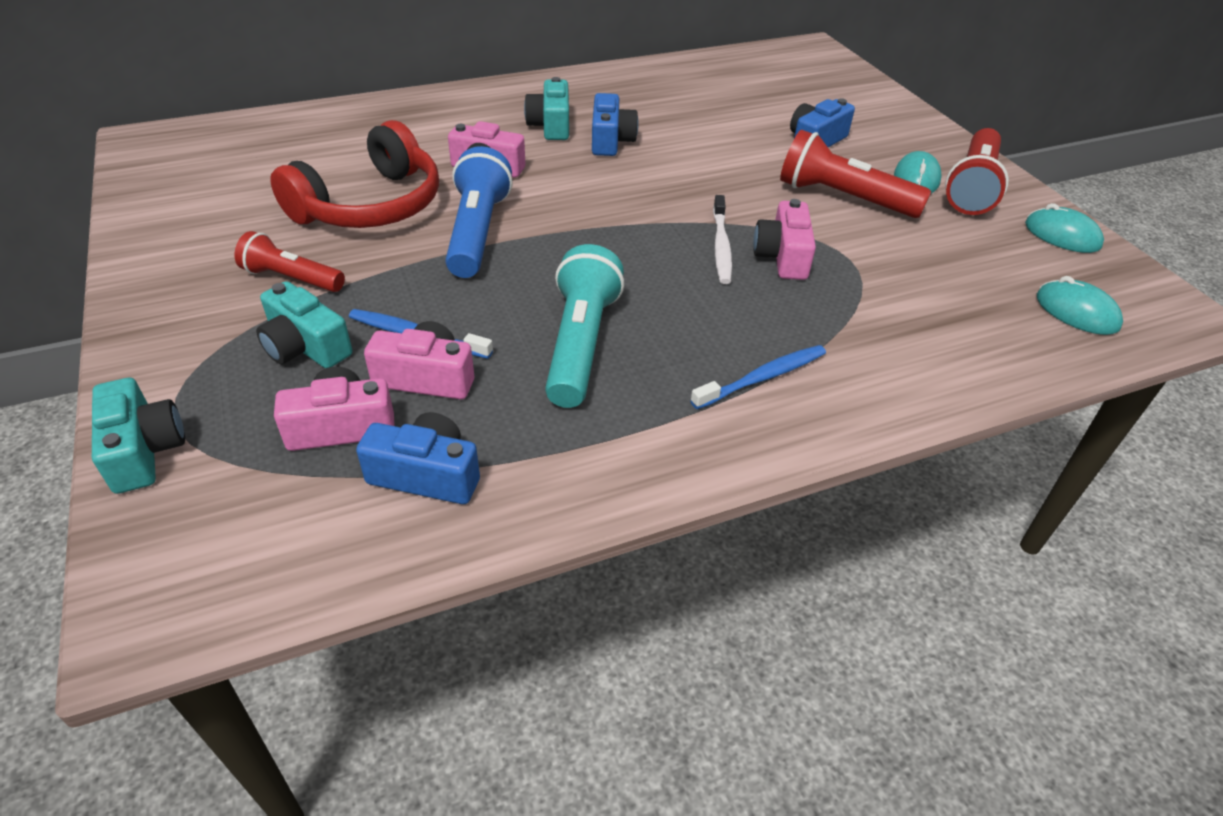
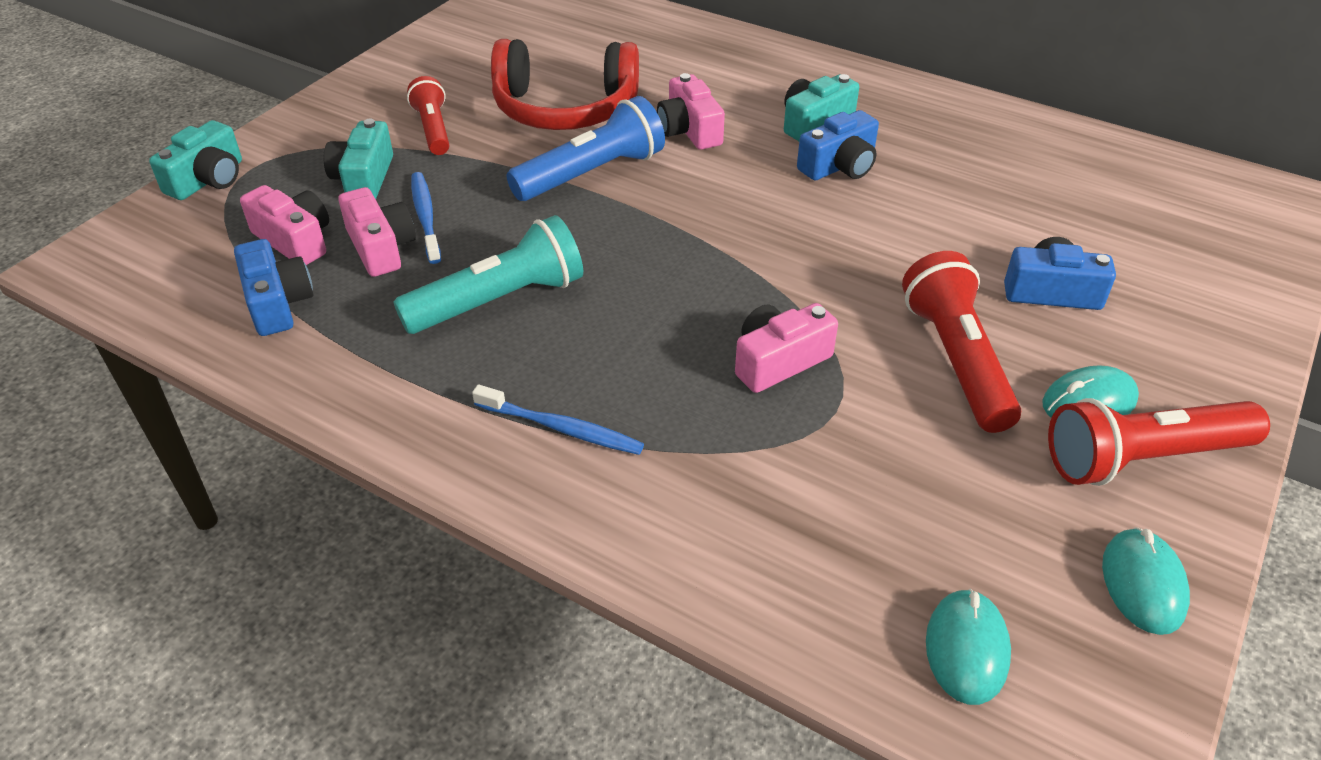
camera: 55 degrees right, 0 degrees up
white toothbrush [713,195,732,284] -> none

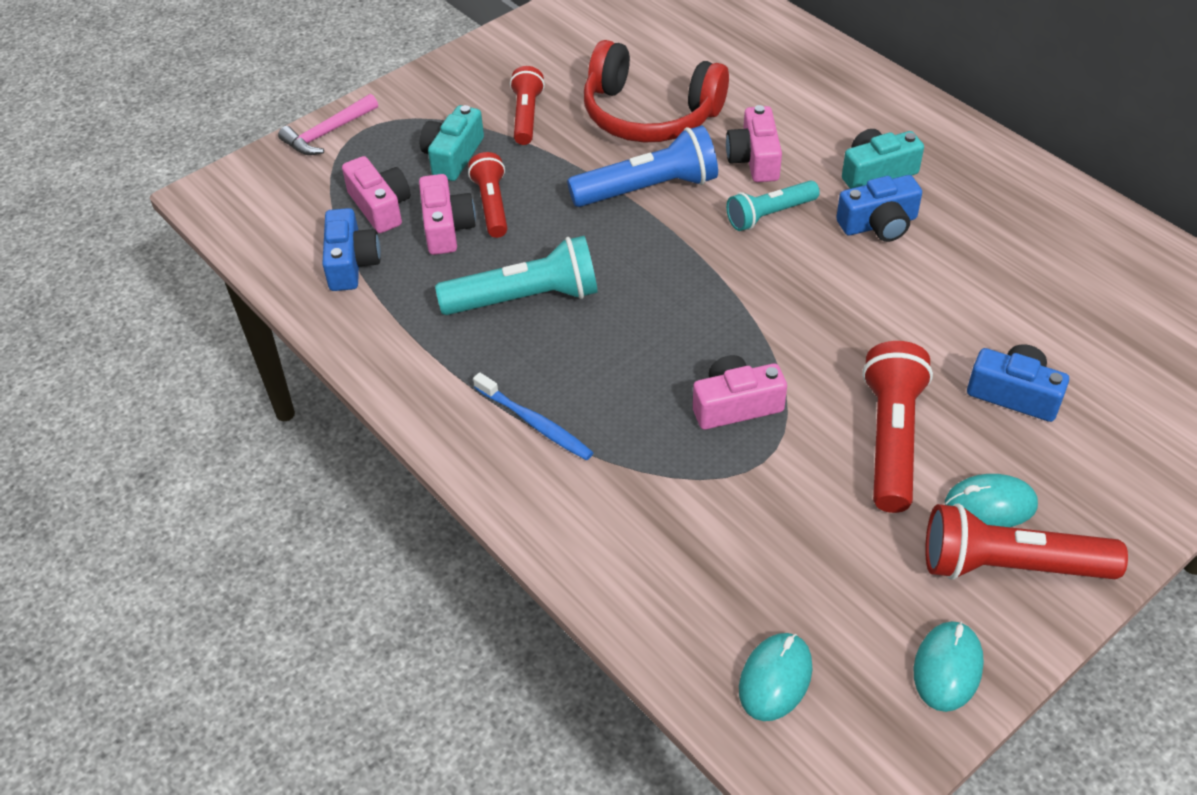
camera: 20 degrees right, 5 degrees up
turquoise camera [149,120,242,200] -> pink hammer [278,94,378,155]
blue toothbrush [411,172,441,264] -> red flashlight [468,152,507,238]
none -> turquoise flashlight [726,180,820,231]

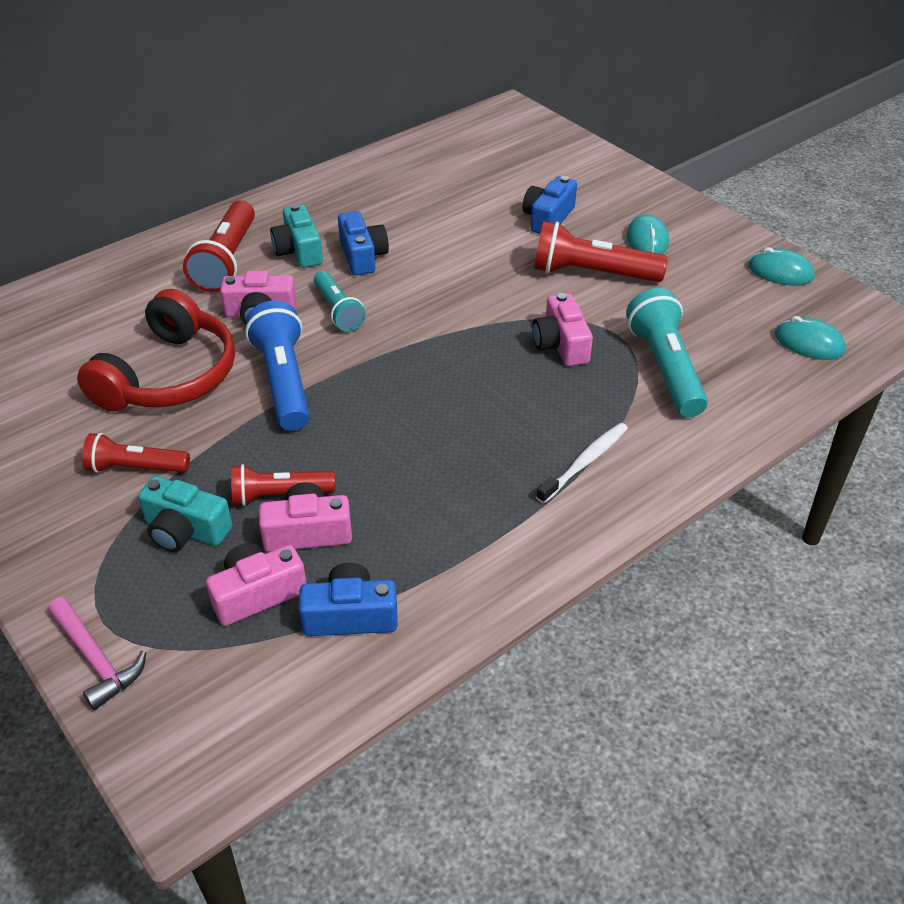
camera: 90 degrees left, 5 degrees down
turquoise flashlight [435,236,598,315] -> turquoise flashlight moved to [626,288,708,417]
blue toothbrush [473,372,594,460] -> white toothbrush [536,423,628,504]
red flashlight [925,503,1128,580] -> red flashlight moved to [183,200,255,292]

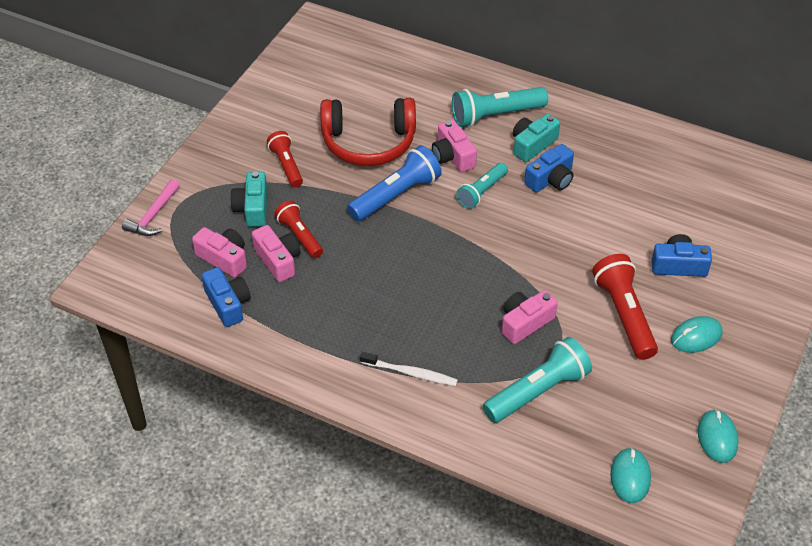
camera: 65 degrees right, 5 degrees up
red flashlight [183,200,255,292] -> turquoise flashlight [452,87,548,127]

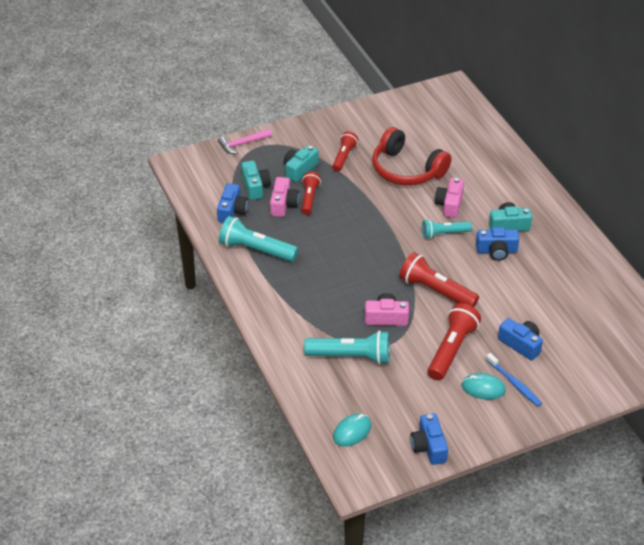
camera: 40 degrees right, 5 degrees down
pink camera [192,227,247,278] -> turquoise camera [241,161,271,200]
blue flashlight [347,145,442,221] -> none
white toothbrush [360,352,458,386] -> none
turquoise flashlight [452,87,548,127] -> turquoise flashlight moved to [219,216,298,262]
turquoise mouse [698,409,739,463] -> blue camera [410,413,448,465]
none -> red flashlight [399,252,479,307]
none -> blue toothbrush [486,353,542,407]

